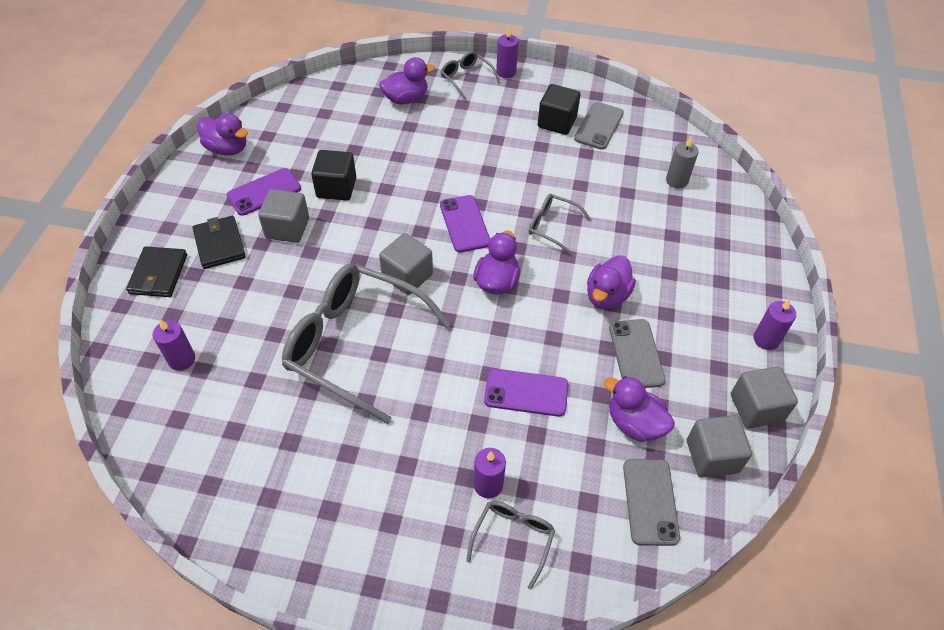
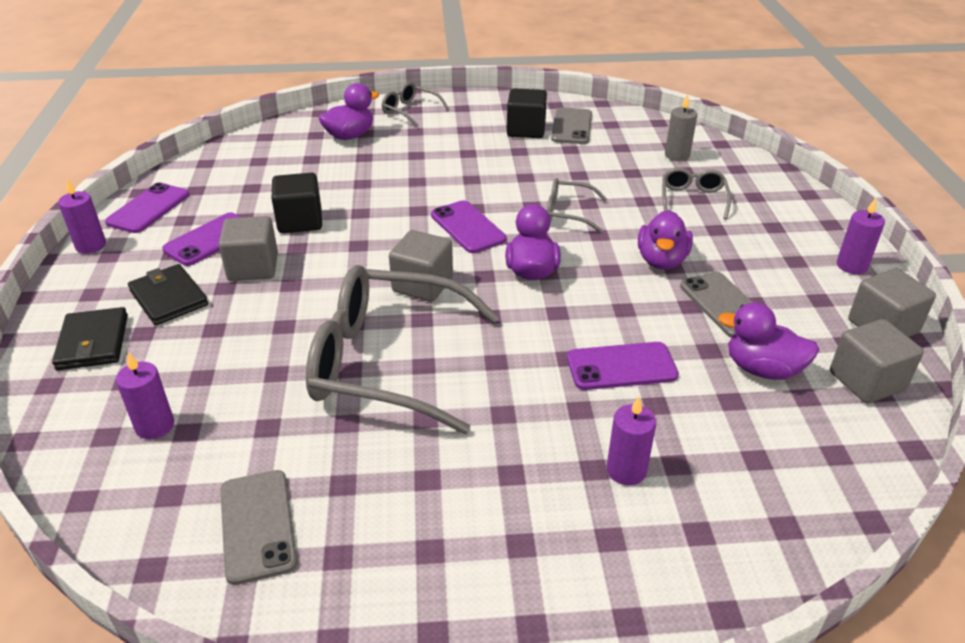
camera: 15 degrees left, 15 degrees down
purple duck [197,113,248,156] -> purple phone [105,183,189,233]
grey glasses [466,501,555,589] -> grey glasses moved to [662,168,731,219]
purple candle [496,27,519,78] -> purple candle moved to [58,179,106,254]
grey phone [623,459,680,546] -> grey phone moved to [220,470,297,585]

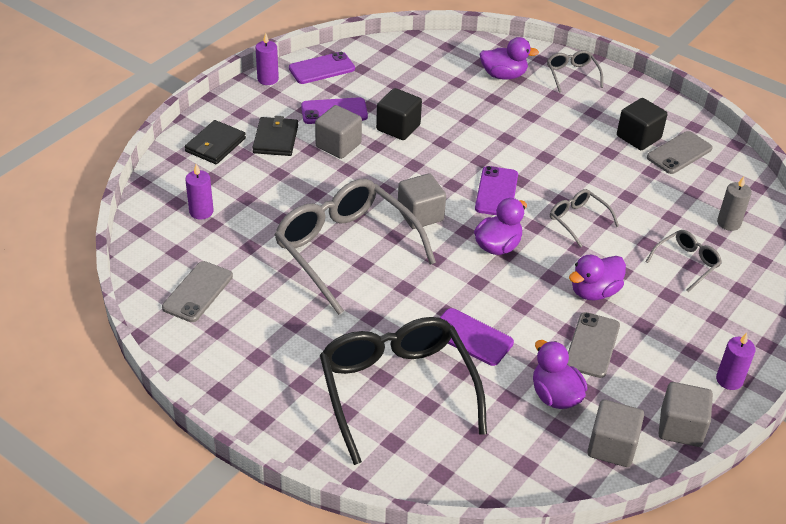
camera: 40 degrees right, 5 degrees up
purple candle [607,396,656,486] -> black glasses [320,317,487,465]

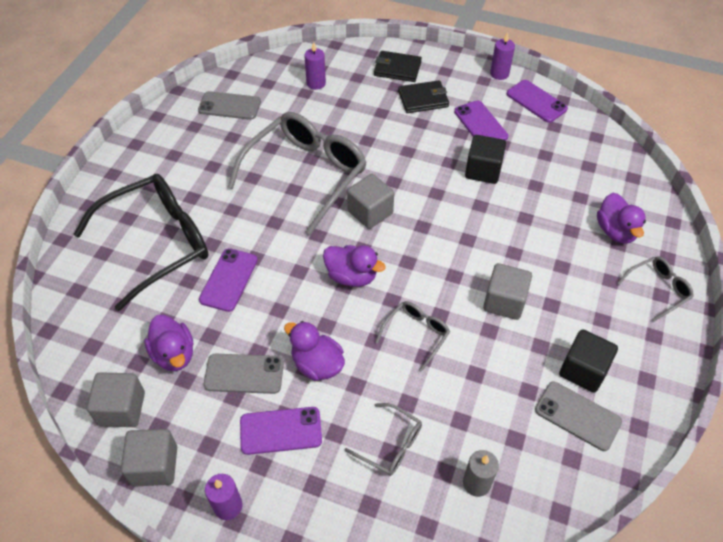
camera: 75 degrees right, 10 degrees up
grey cube [315,105,362,159] -> grey cube moved to [483,263,532,320]
purple phone [475,166,518,215] -> purple phone moved to [240,407,322,455]
purple duck [533,340,587,409] -> purple duck turned 105 degrees clockwise [144,315,194,371]

